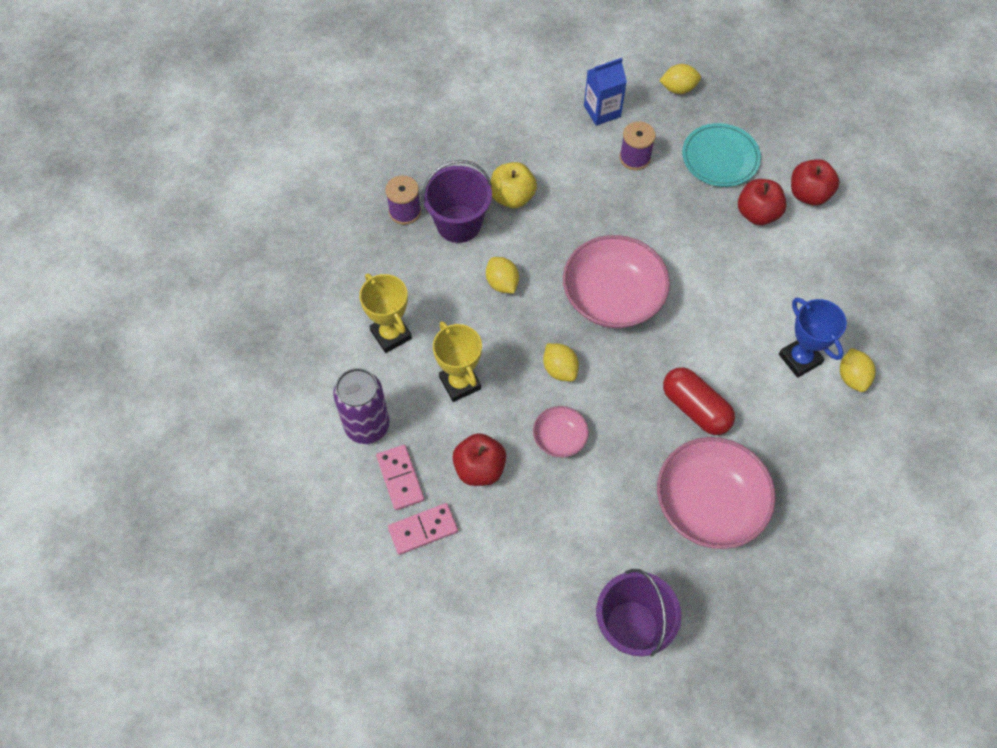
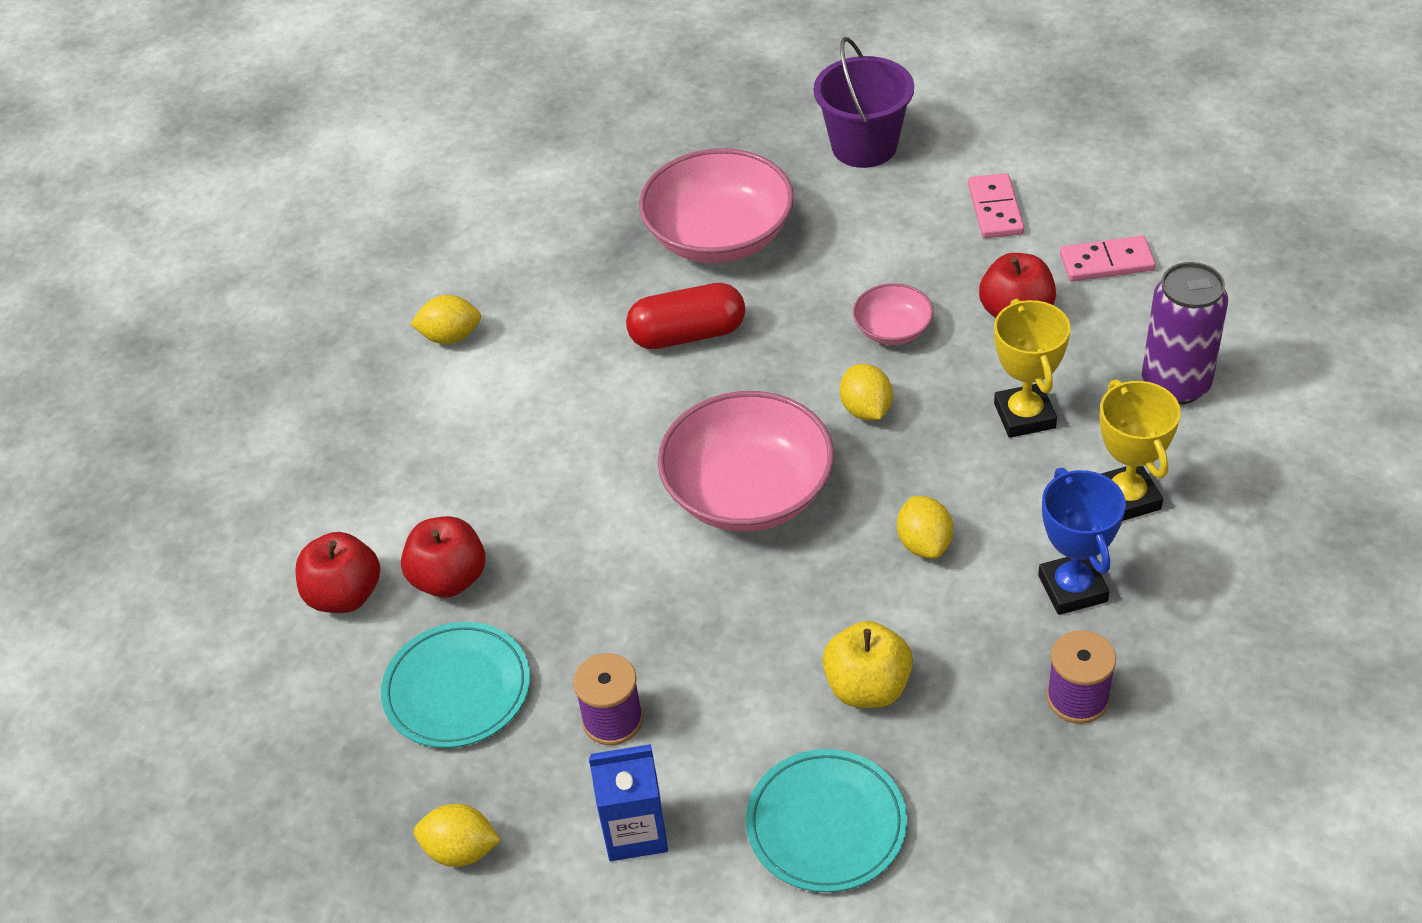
camera: 160 degrees left, 15 degrees down
pink domino [376,445,424,510] -> pink domino moved to [968,173,1024,238]
purple bucket [422,160,492,243] -> none
red capsule [663,367,735,435] -> red capsule turned 75 degrees counterclockwise [626,283,745,349]
blue trophy [779,298,847,378] -> blue trophy moved to [1038,468,1126,615]
yellow lemon [840,348,876,392] -> yellow lemon turned 75 degrees clockwise [410,295,481,344]
none -> turquoise plate [746,749,907,892]

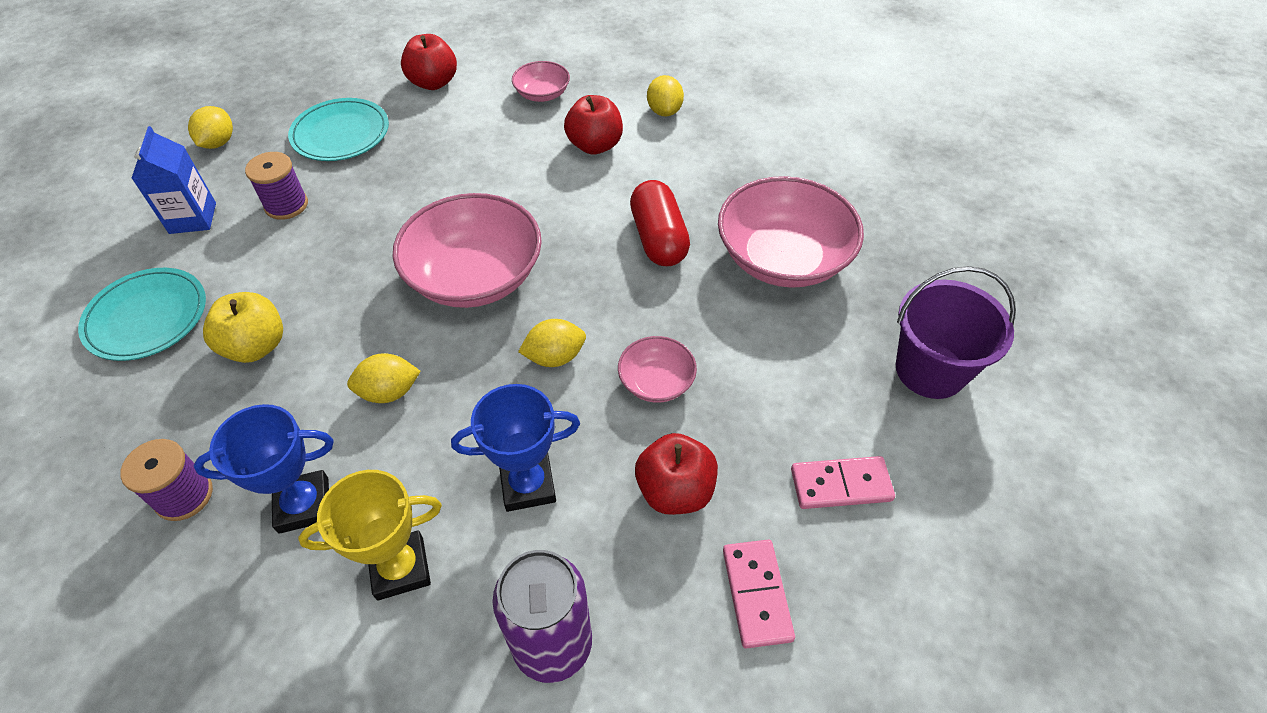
camera: 85 degrees right, 5 degrees up
red apple [401,516,486,598] -> red apple moved to [564,95,623,155]
yellow trophy [994,299,1071,438] -> blue trophy [451,384,580,512]
none -> pink bowl [512,61,570,102]

